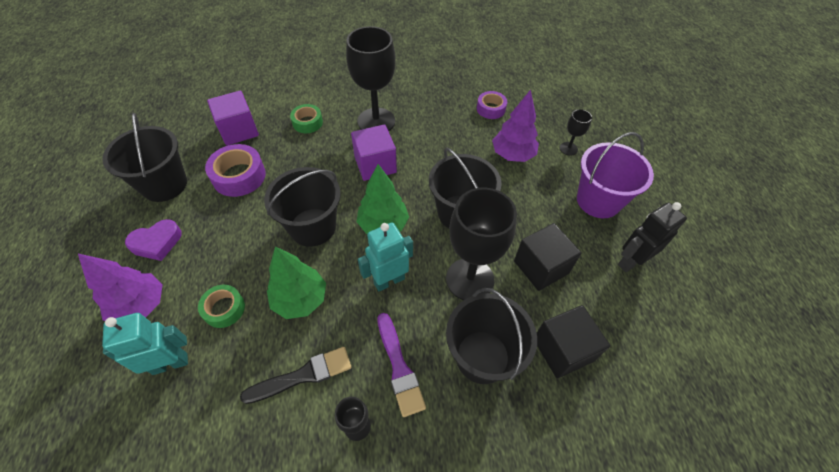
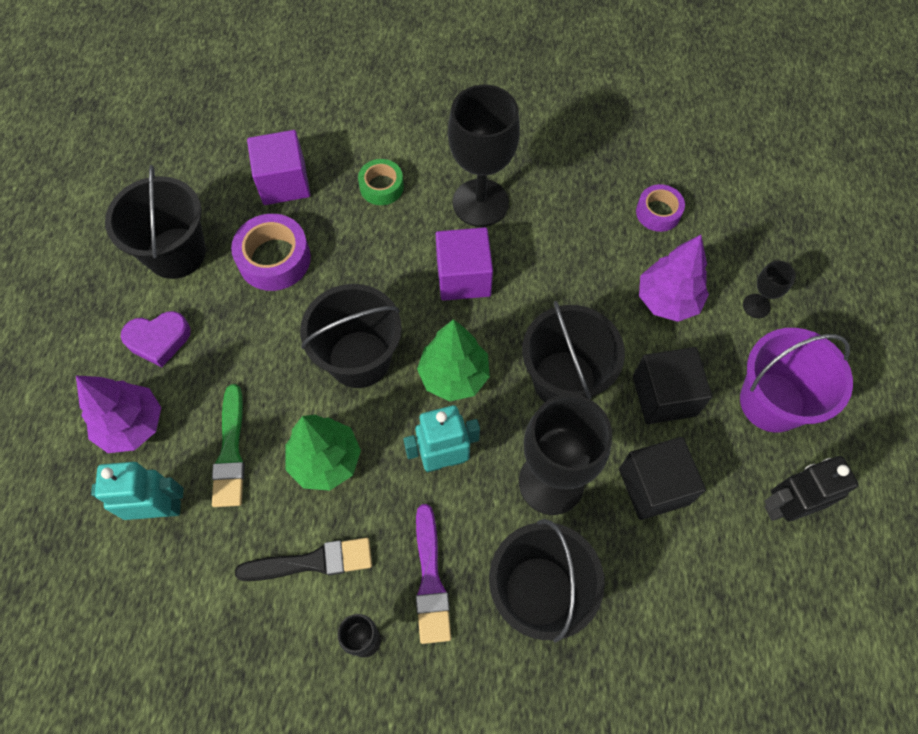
camera: 15 degrees right, 10 degrees up
green tape [198,285,245,328] -> green brush [212,384,245,507]
black cube [537,305,610,378] -> black cube moved to [633,347,712,424]

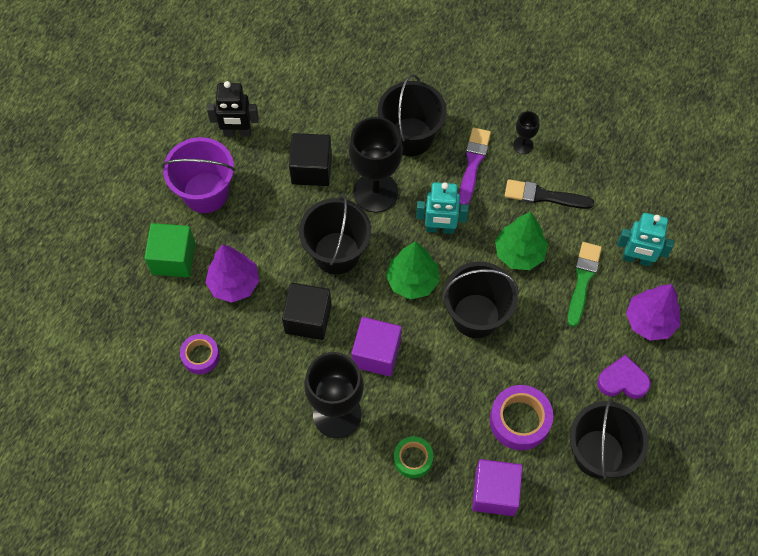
camera: 160 degrees left, 0 degrees up
black cube [633,347,712,424] -> black cube moved to [282,283,332,340]
black goblet [743,261,796,318] -> green cube [144,223,195,277]

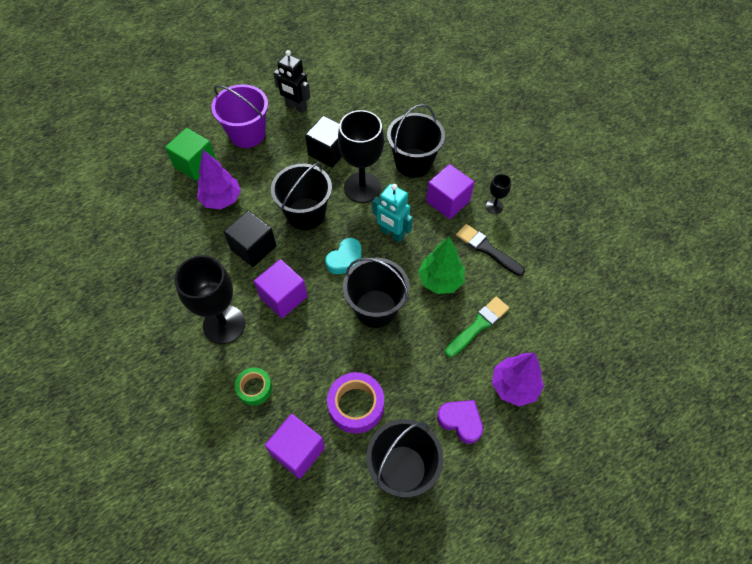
camera: 30 degrees right, 5 degrees down
purple tape [180,334,220,374] -> none
green tree [386,241,439,299] -> turquoise heart [325,238,362,274]
purple brush [459,128,491,205] -> purple cube [426,164,474,219]
turquoise robot [617,213,674,266] -> none

